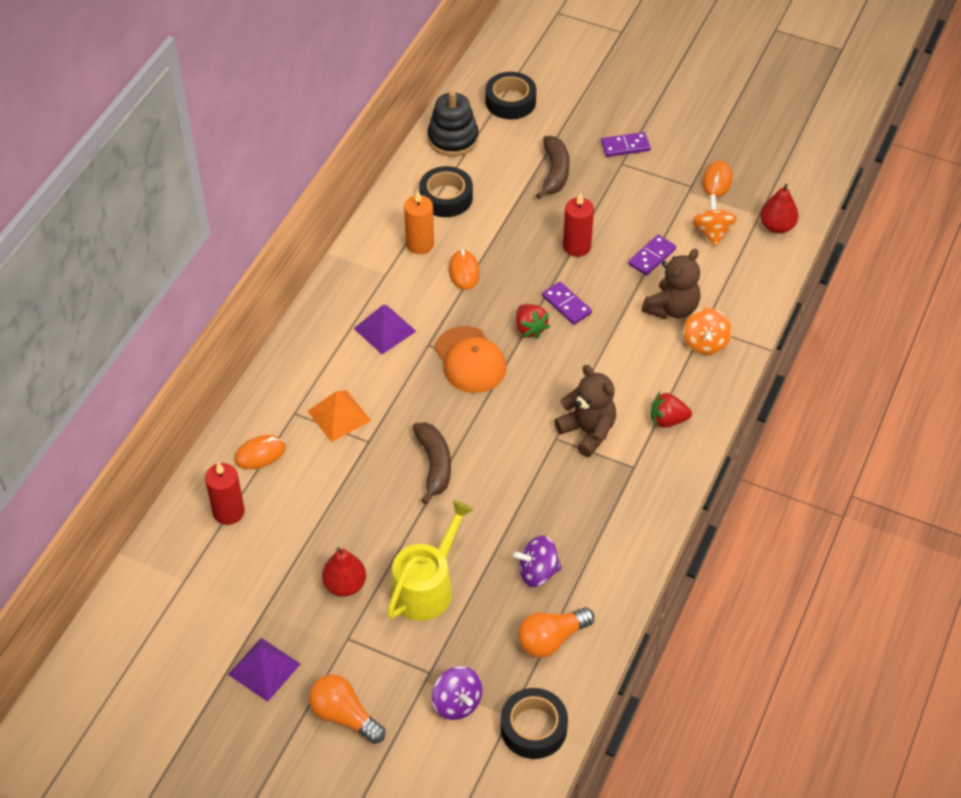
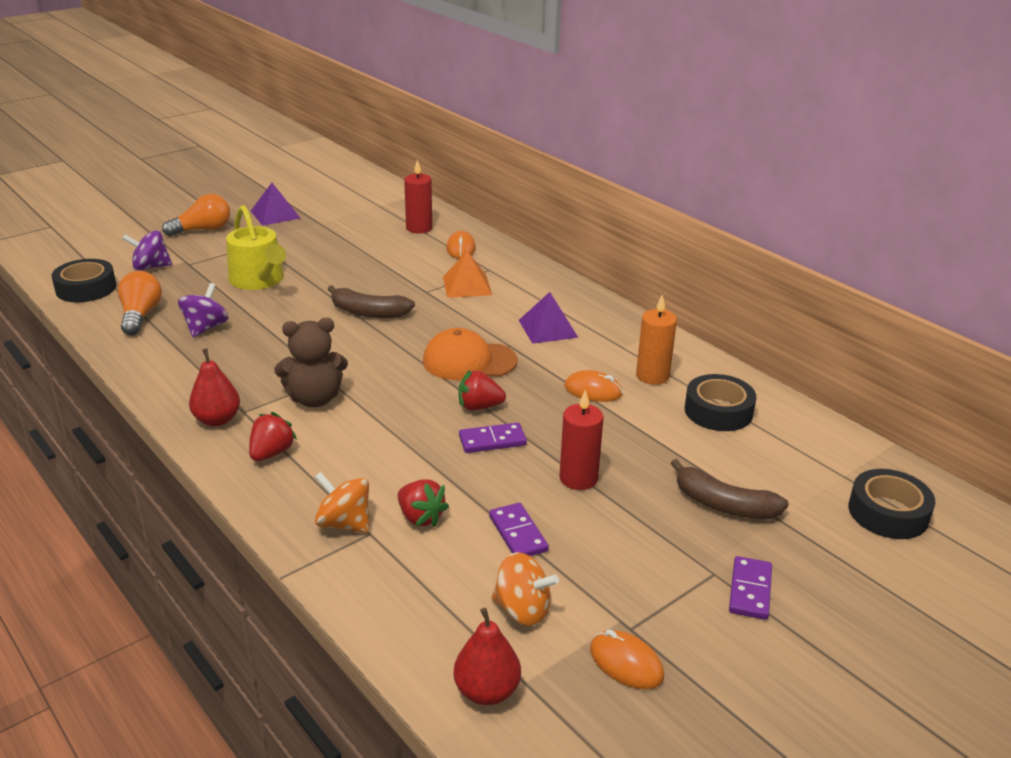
camera: 115 degrees right, 20 degrees down
red pear [322,547,366,596] -> red pear moved to [189,348,240,426]
black stacking toy [427,91,479,157] -> none
brown teddy bear [642,249,701,319] -> red strawberry [398,480,449,527]

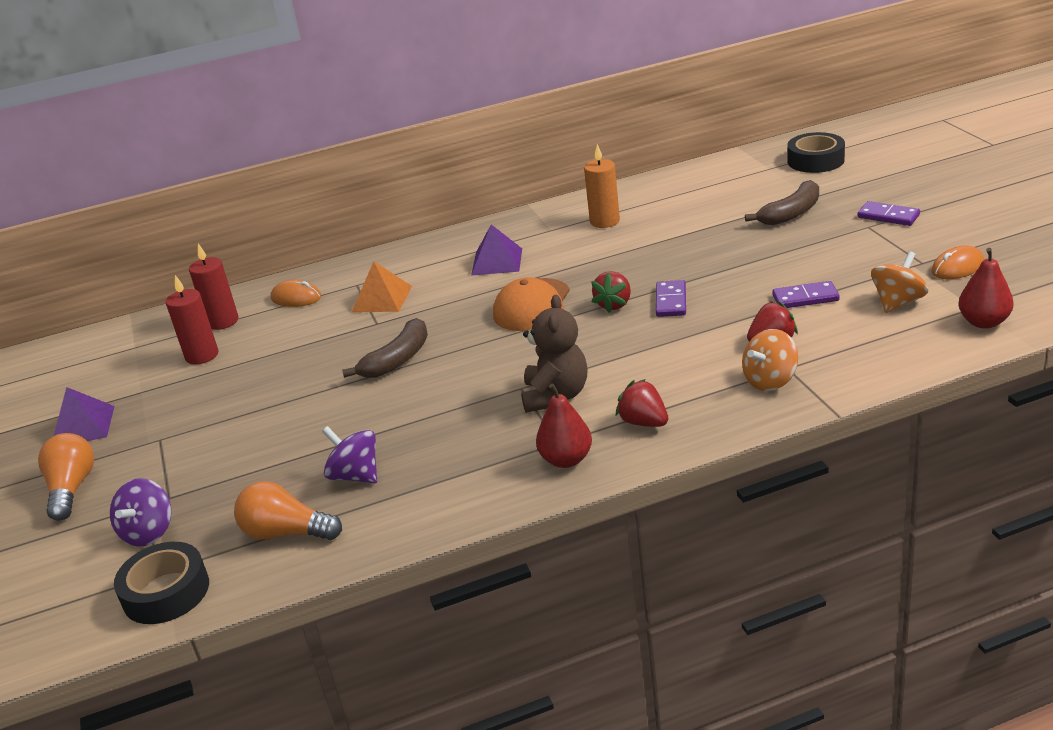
camera: 65 degrees left, 0 degrees up
yellow watering can [226,205,286,290] -> none
red candle [559,390,603,490] -> red candle moved to [166,275,218,365]
orange mouse [564,370,623,402] -> none
black tape [684,374,756,431] -> none

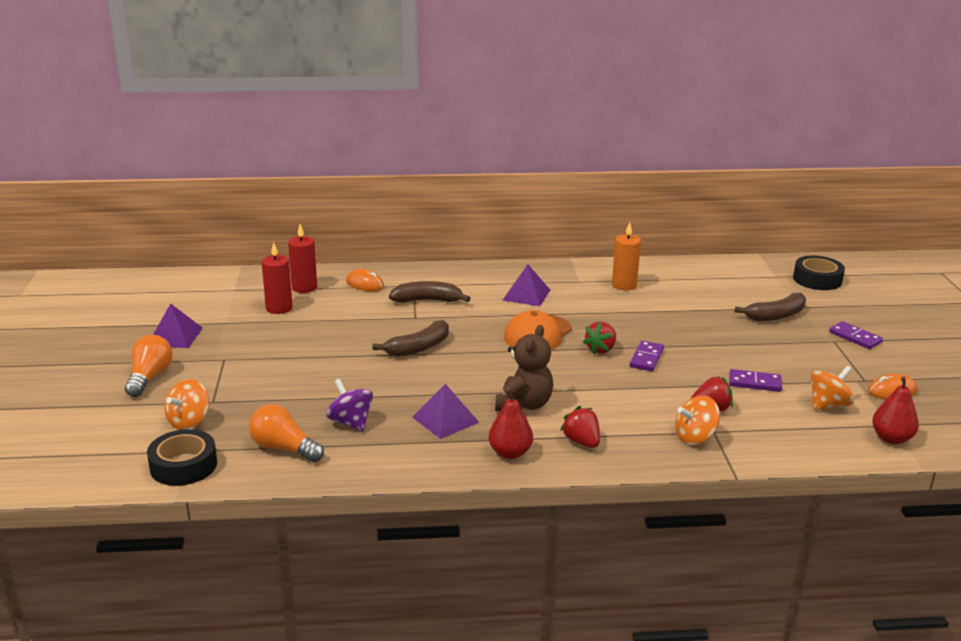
camera: 10 degrees right, 5 degrees down
purple spinning top [110,478,171,547] -> orange spinning top [164,379,209,430]
orange pyramid [352,261,412,312] -> brown banana [389,281,471,303]
none -> purple pyramid [412,384,479,439]

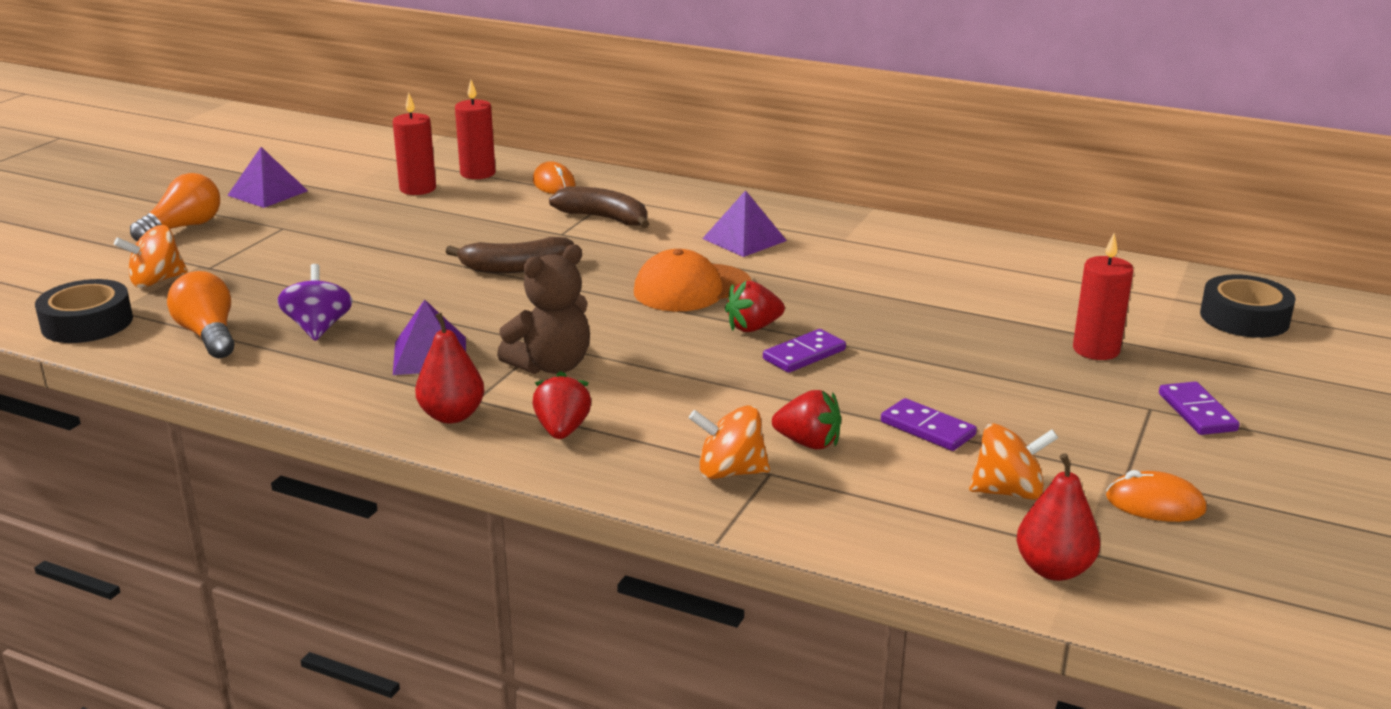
camera: 30 degrees right, 0 degrees up
orange candle [612,222,641,290] -> none
brown banana [735,293,806,321] -> red candle [1073,233,1133,360]

